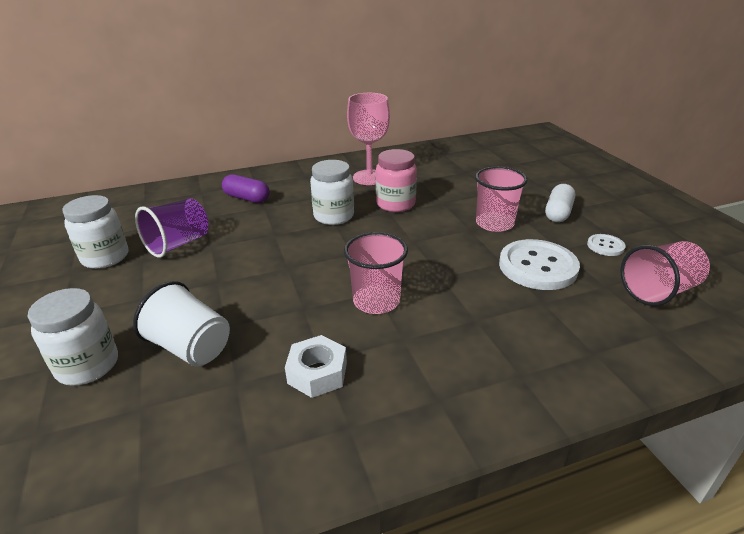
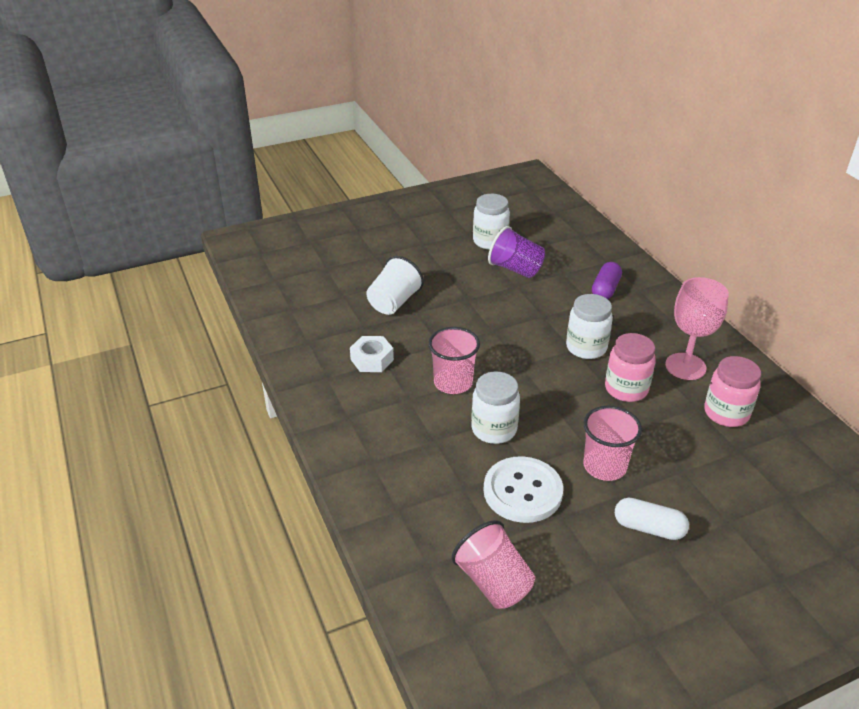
camera: 85 degrees right, 5 degrees up
white jar [28,288,118,386] -> white jar moved to [471,372,520,444]
white button [587,234,626,256] -> none
none -> pink jar [704,356,761,427]

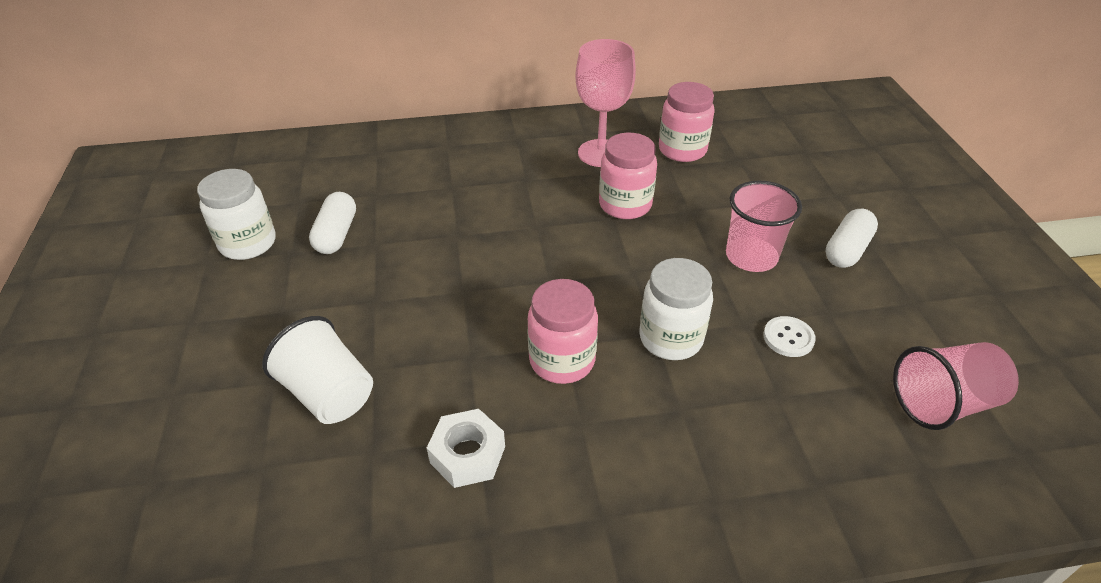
camera: 75 degrees left, 5 degrees up
pink cup [428,327,480,394] -> pink jar [527,279,598,384]
white button [483,456,563,523] -> white button [764,316,816,357], size x0.48
purple cup [488,226,545,278] -> white capsule [309,192,356,254]
white jar [566,294,613,359] -> none
purple capsule [592,262,622,299] -> none

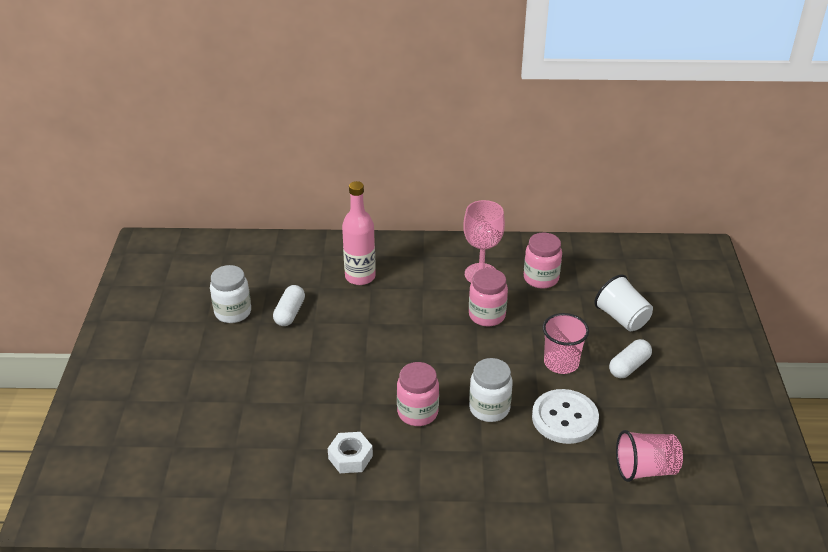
camera: 10 degrees right, 5 degrees down
white cup [262,316,373,424] -> white cup moved to [594,274,653,331]
white button [764,316,816,357] -> white button [532,389,599,444], size x2.07
none -> pink bottle [342,181,376,285]

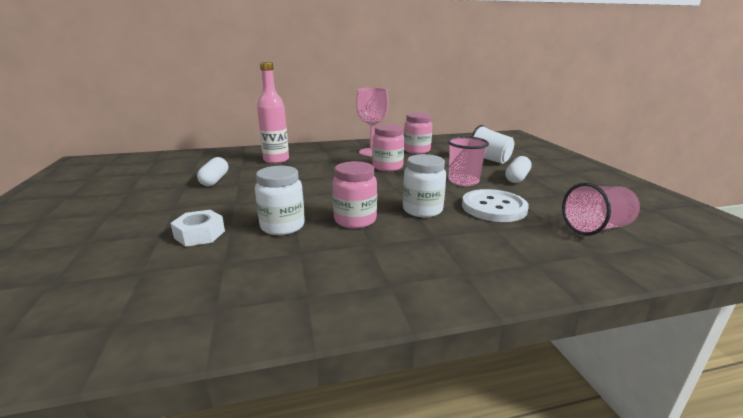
camera: 15 degrees left, 15 degrees down
white jar [210,265,251,323] -> white jar moved to [255,166,305,235]
white nut [328,432,373,473] -> white nut moved to [170,210,225,247]

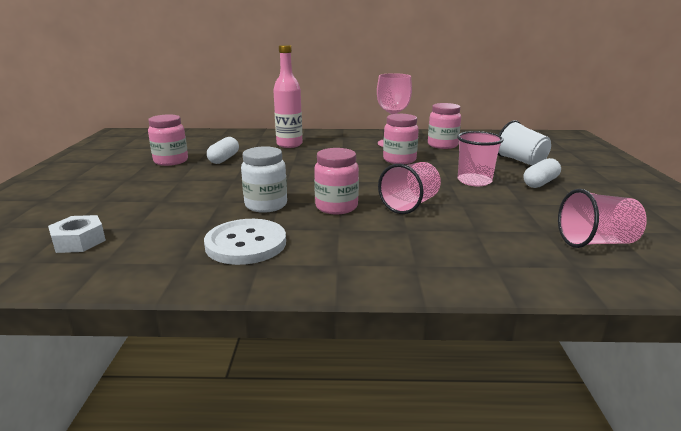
camera: 15 degrees right, 0 degrees up
white nut [170,210,225,247] -> white nut moved to [48,215,106,253]
white jar [403,154,446,217] -> pink cup [378,162,441,214]
white button [462,189,529,222] -> white button moved to [204,219,286,265]
none -> pink jar [148,114,188,166]

